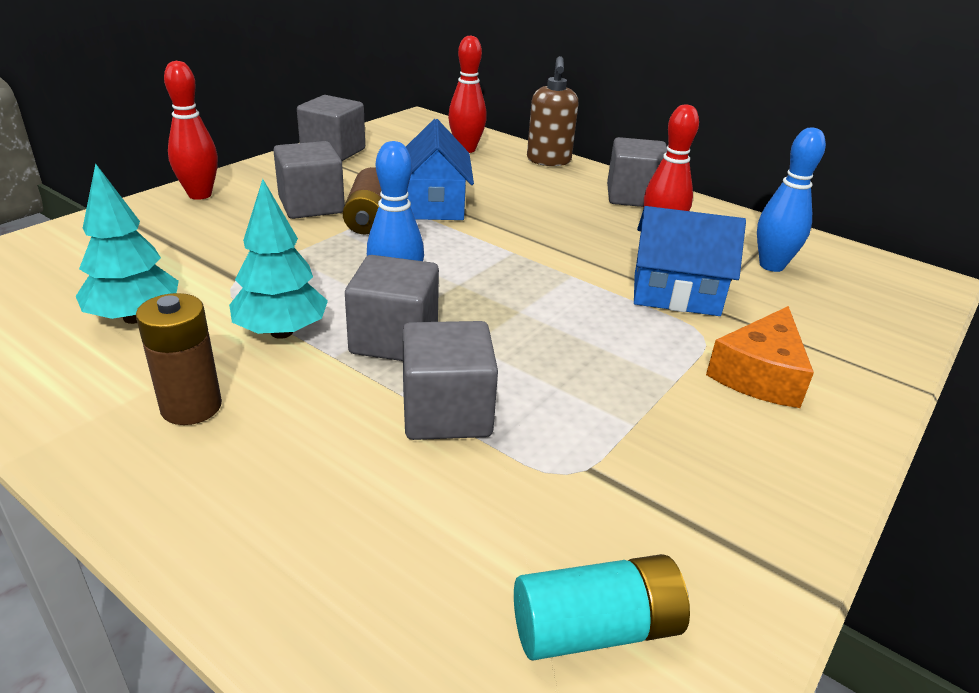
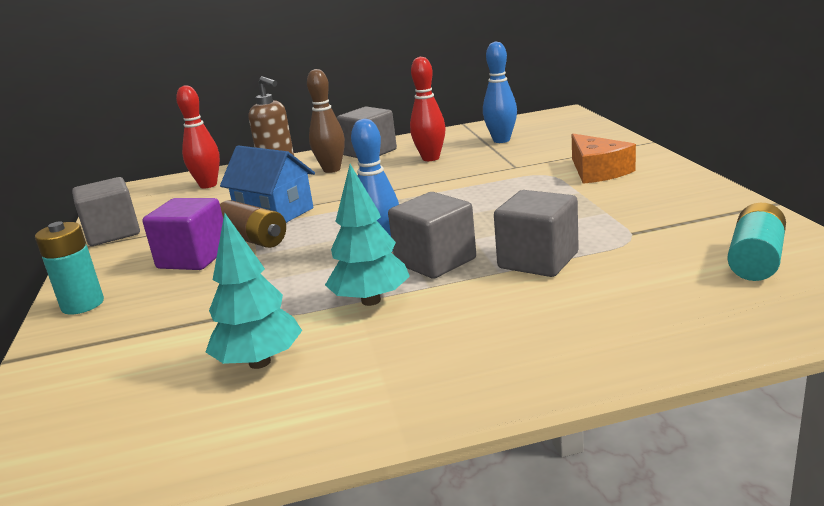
camera: 45 degrees left, 10 degrees down
brown battery [136,293,222,425] -> none
red bowling pin [164,61,218,200] -> turquoise battery [35,221,104,315]
grey cube [273,141,345,219] -> purple cube [142,198,223,270]
blue house [634,206,746,316] -> none
none -> brown bowling pin [307,69,345,173]

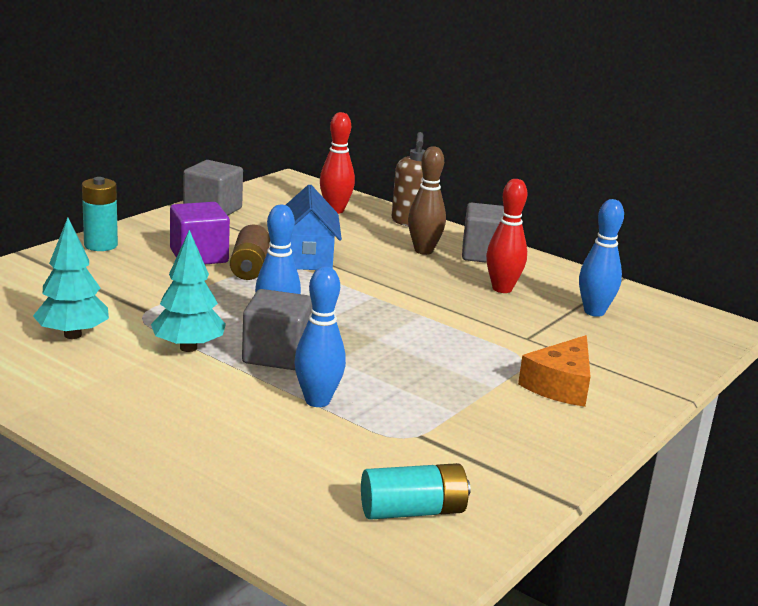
camera: 45 degrees right, 0 degrees up
grey cube [494,190,579,277] -> blue bowling pin [294,266,346,407]

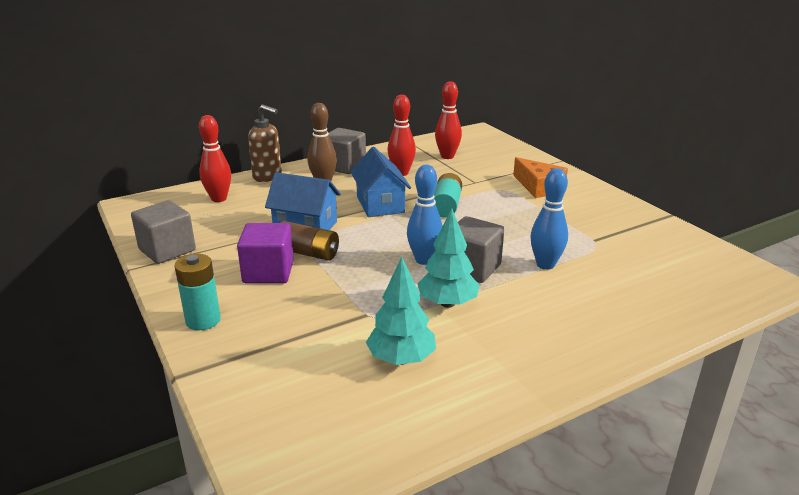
camera: 65 degrees left, 5 degrees up
turquoise battery [361,463,471,520] -> turquoise battery moved to [434,173,462,217]
blue bowling pin [579,199,624,317] -> red bowling pin [435,81,462,159]
none -> blue house [350,147,411,217]

